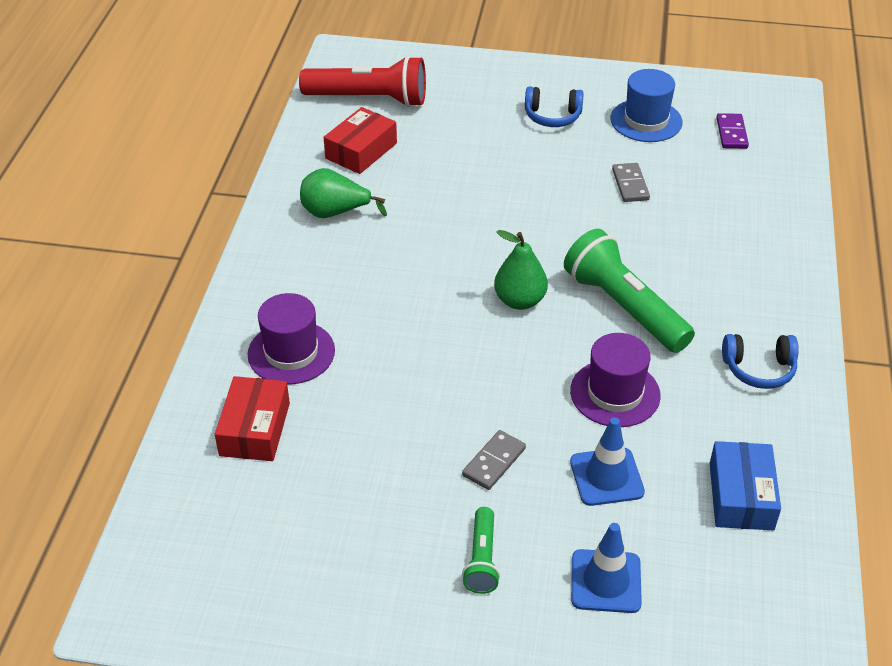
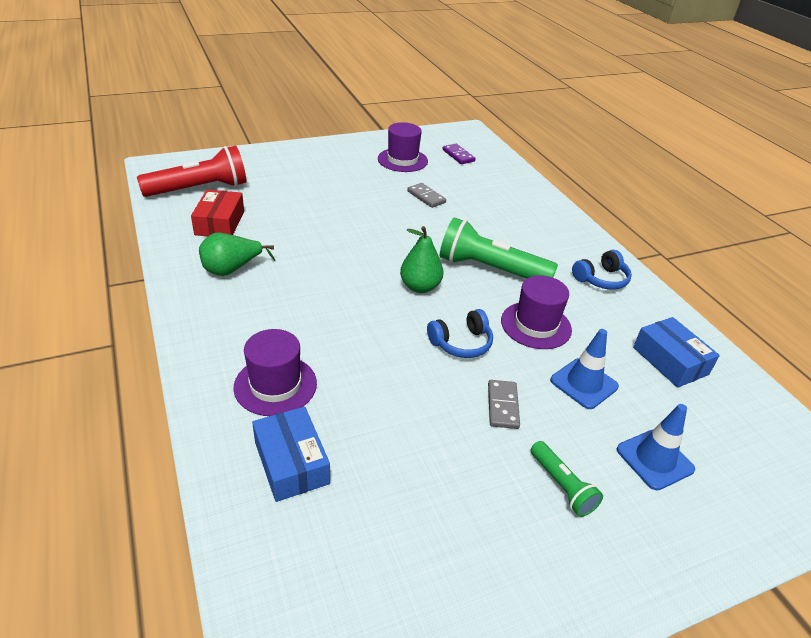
camera: 35 degrees left, 5 degrees down
red box [215,376,290,461] -> blue box [252,407,330,502]
blue headphones [525,86,584,127] -> blue headphones moved to [427,309,493,358]
blue hat [610,69,683,142] -> purple hat [378,122,428,172]

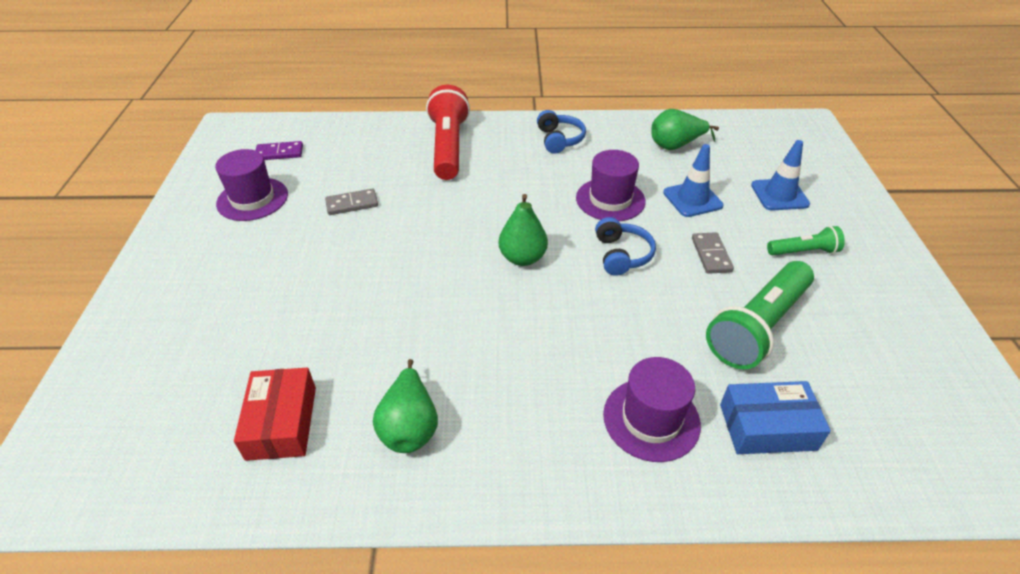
camera: 65 degrees left, 5 degrees up
red flashlight [137,146,247,197] -> red flashlight moved to [426,85,470,180]
red box [191,189,244,236] -> red box turned 60 degrees clockwise [234,368,316,461]
green flashlight [440,217,558,279] -> green flashlight moved to [706,261,814,370]
grey domino [488,380,520,429] -> grey domino turned 60 degrees clockwise [692,232,734,274]
blue box [633,317,720,388] -> green pear [651,109,719,150]

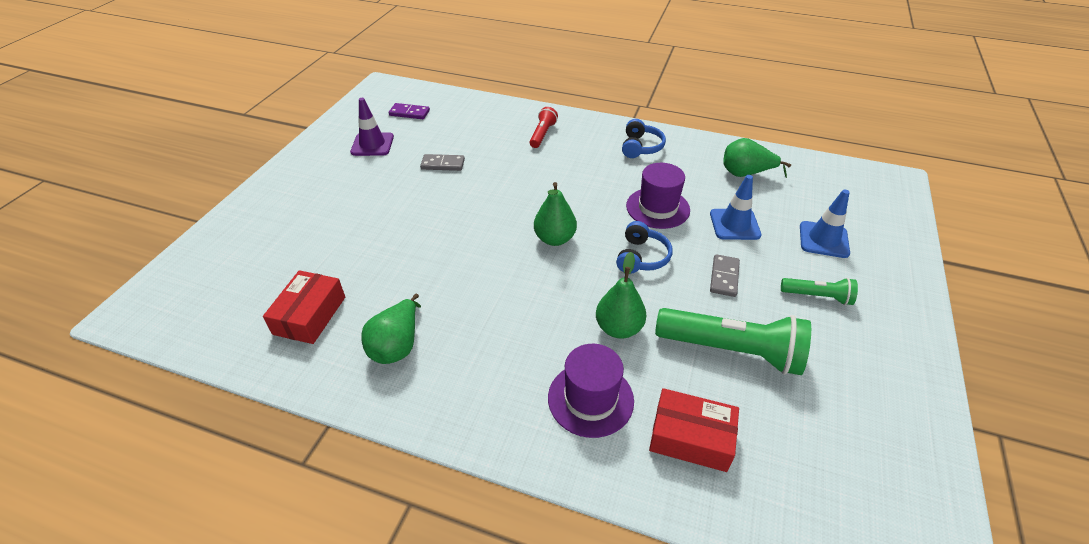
camera: 20 degrees right, 0 degrees up
purple hat [215,149,288,221] -> purple traffic cone [350,98,394,156]
red flashlight [426,85,470,180] -> red flashlight [530,107,558,148], size x0.52
green flashlight [706,261,814,370] -> green flashlight turned 135 degrees counterclockwise [655,308,811,375]
blue box [720,381,831,454] -> red box [649,388,739,472]
none -> green pear [596,252,646,339]

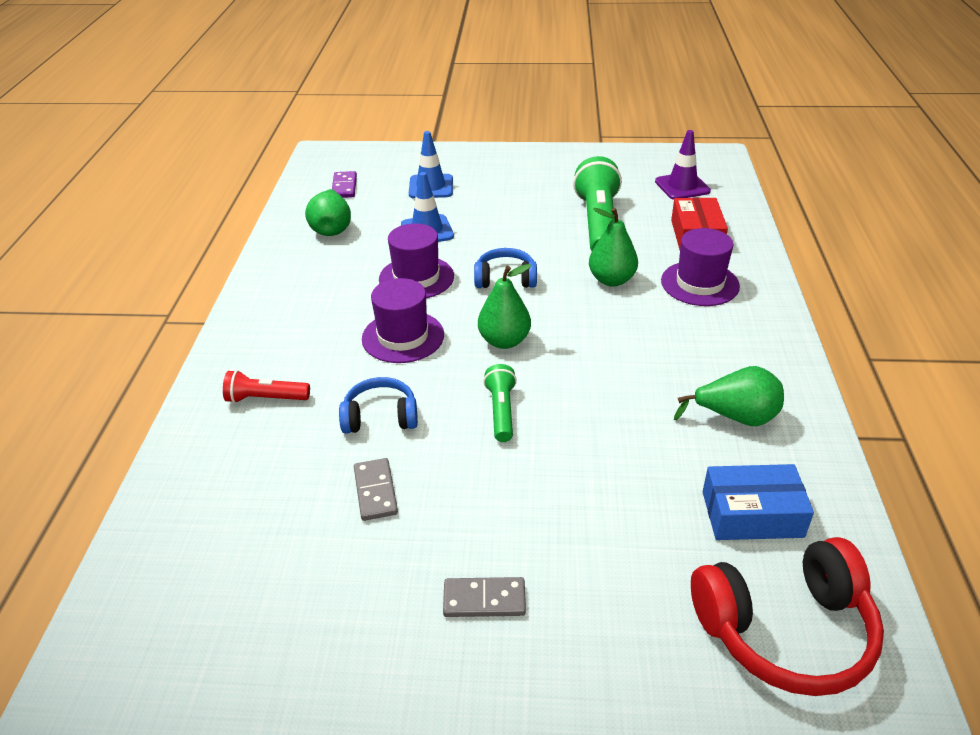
camera: 105 degrees left, 5 degrees down
red box [263,270,345,344] -> blue box [703,464,814,540]
purple traffic cone [350,98,394,156] -> purple traffic cone moved to [655,130,711,200]
purple domino [389,103,430,119] -> purple domino moved to [332,171,357,198]
blue headphones [622,119,666,158] -> blue headphones moved to [339,377,418,434]
grey domino [710,254,740,297] -> grey domino moved to [443,577,526,617]
green flashlight [781,278,858,305] -> green flashlight moved to [483,364,517,442]
none -> purple hat [362,278,444,363]
none -> red headphones [691,537,884,696]

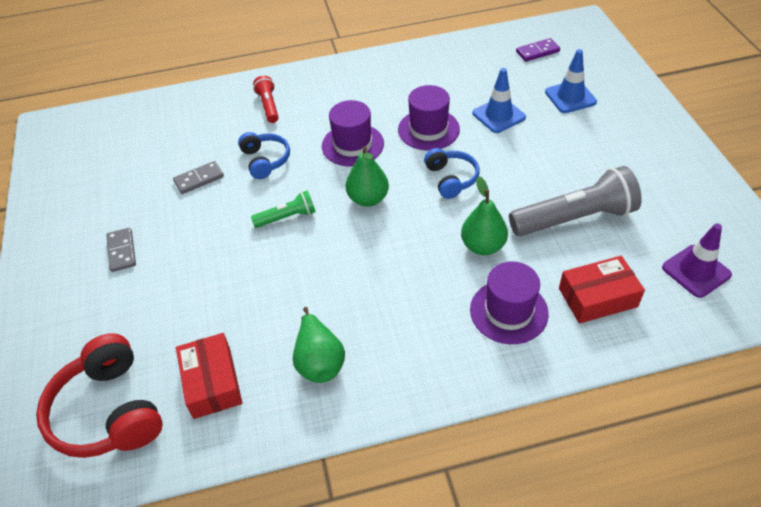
camera: 75 degrees right, 10 degrees up
green pear [305,189,351,236] -> none
green flashlight [573,156,622,251] -> grey flashlight [509,166,642,236]
blue box [703,464,814,540] -> red box [176,333,242,419]

